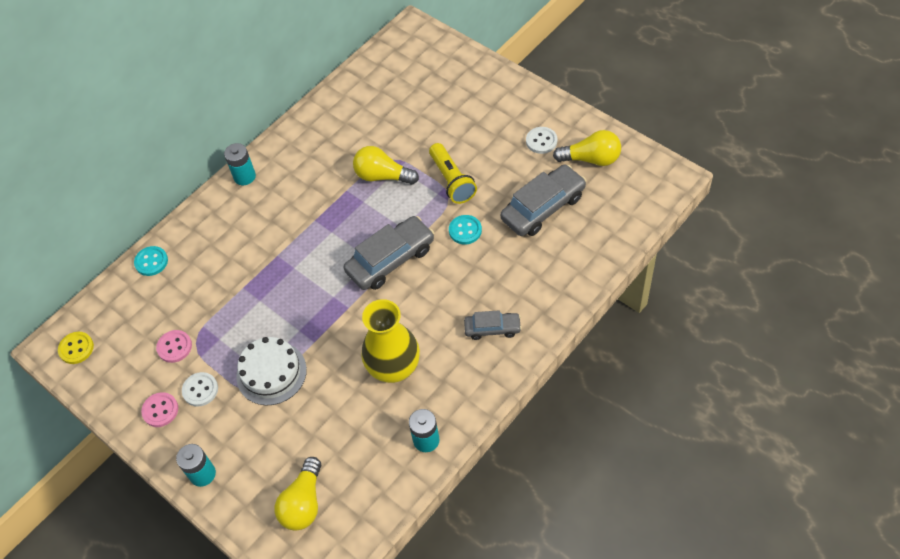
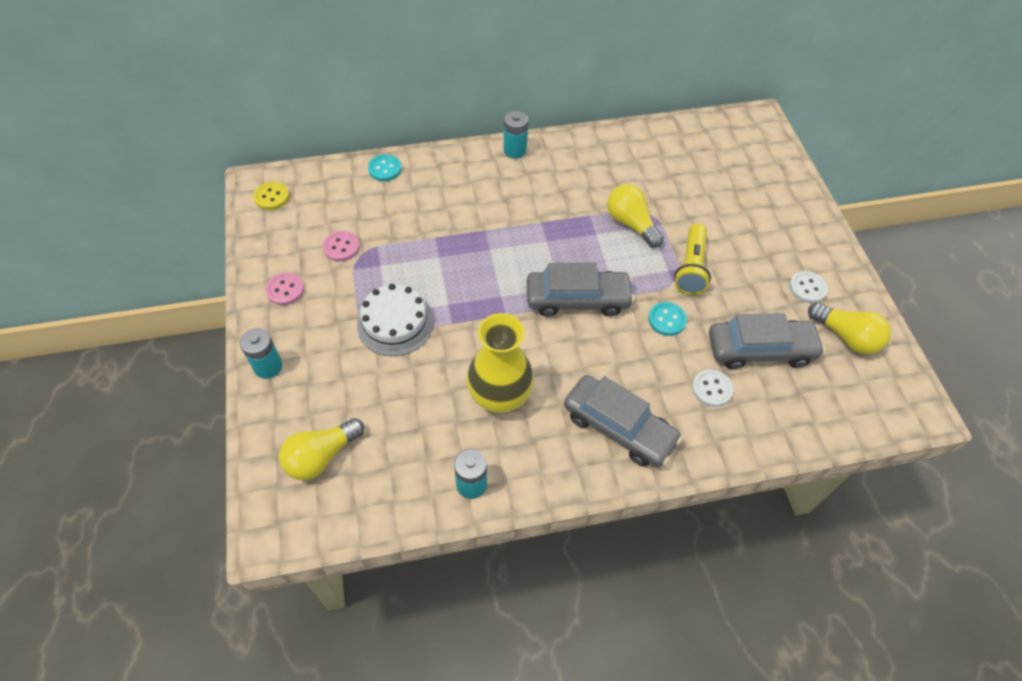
camera: 30 degrees right, 0 degrees up
white button [182,372,218,407] -> white button moved to [692,369,733,407]
grey car [464,310,522,340] -> grey car [564,375,682,467], size x1.75

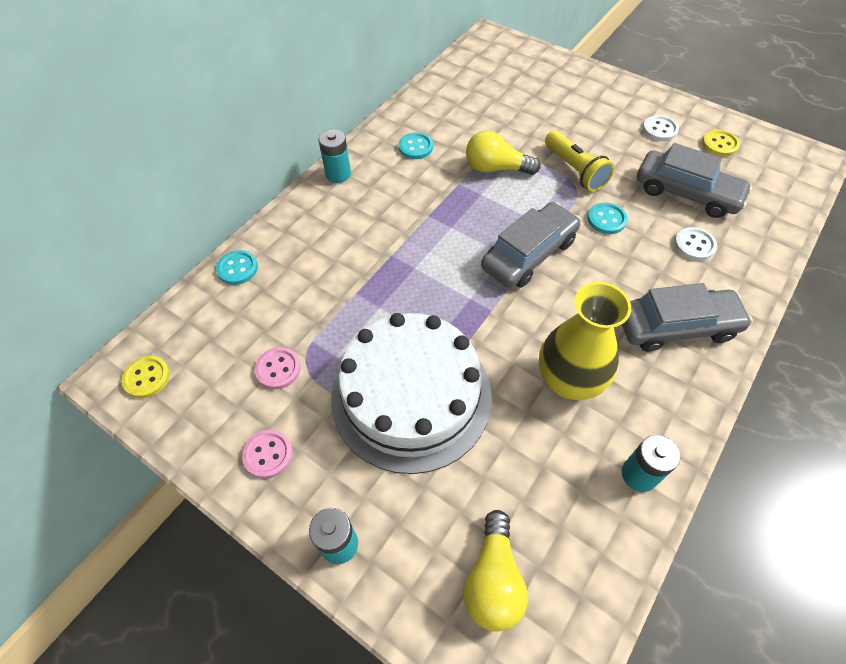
camera: 40 degrees left, 0 degrees up
white cake [357,284,433,356] -> white cake [331,313,492,474], size x1.74
grey car [709,313,825,369] -> grey car turned 75 degrees clockwise [637,143,752,218]
yellow light bulb [808,302,891,354] -> yellow button [702,130,740,157]
none -> turquoise button [399,132,433,159]

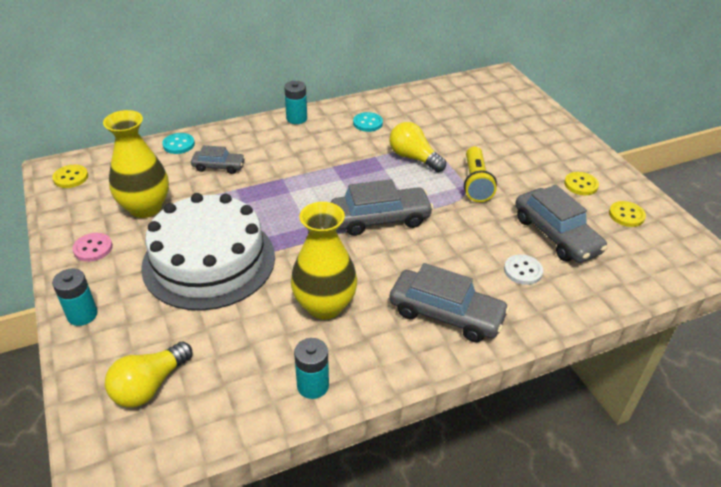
camera: 30 degrees right, 15 degrees down
pink button [255,347,301,389] -> yellow vase [103,110,169,218]
turquoise button [588,203,627,234] -> none
white button [643,115,679,141] -> yellow button [564,172,599,195]
none -> grey car [191,145,245,174]

